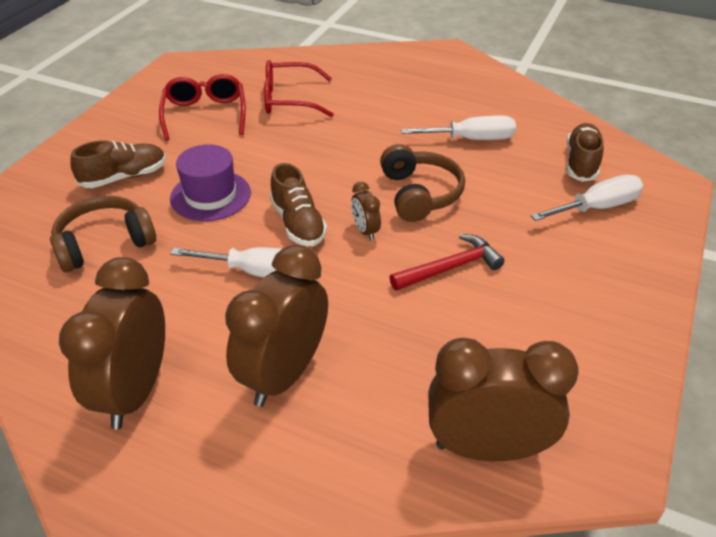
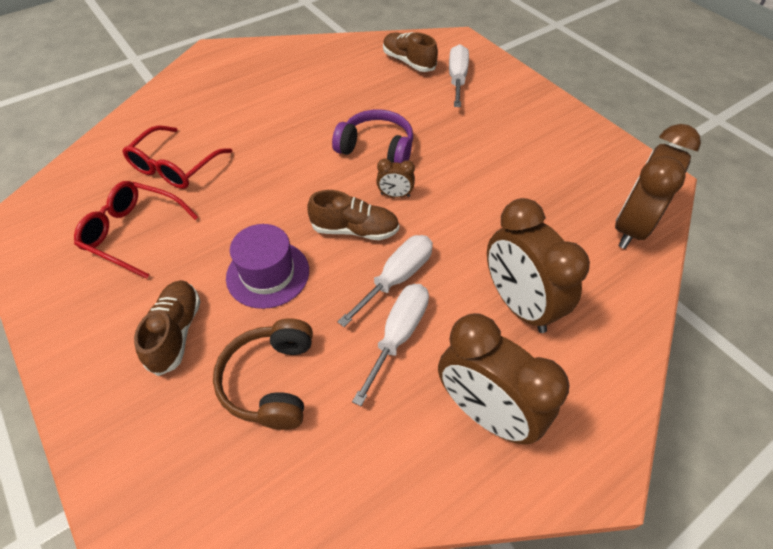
camera: 60 degrees left, 10 degrees up
brown headphones [380,144,465,222] -> purple headphones [332,109,413,163]
red hammer [390,234,505,291] -> none
white screwdriver [401,115,516,140] -> white screwdriver moved to [352,284,429,406]

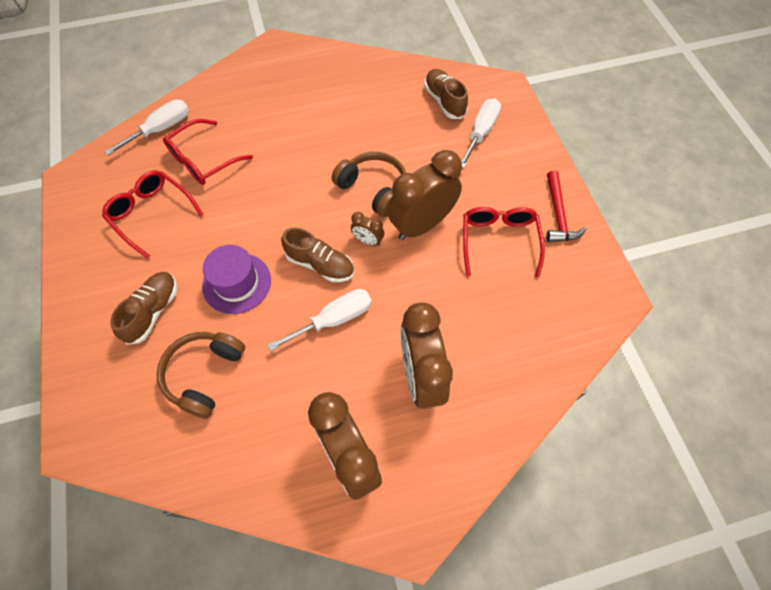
camera: 20 degrees right, 10 degrees up
purple headphones [332,109,413,163] -> brown headphones [332,152,406,217]
white screwdriver [352,284,429,406] -> white screwdriver moved to [104,99,189,156]
brown clock [615,124,701,249] -> brown clock moved to [387,150,462,240]
none -> red glasses [463,207,545,277]
none -> red hammer [546,171,586,242]

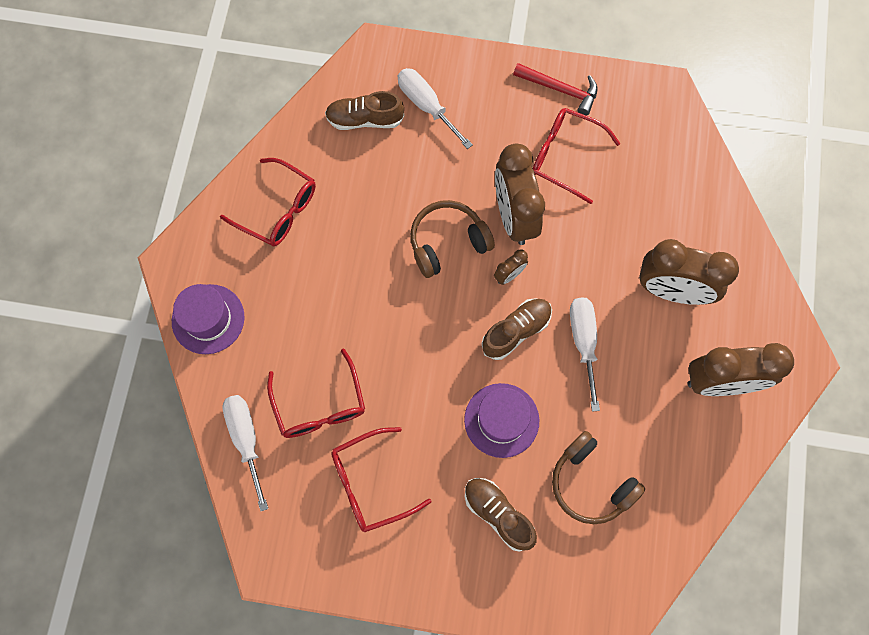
camera: 65 degrees left, 10 degrees up
none -> purple hat [172,284,245,354]
none -> red glasses [220,158,316,247]

